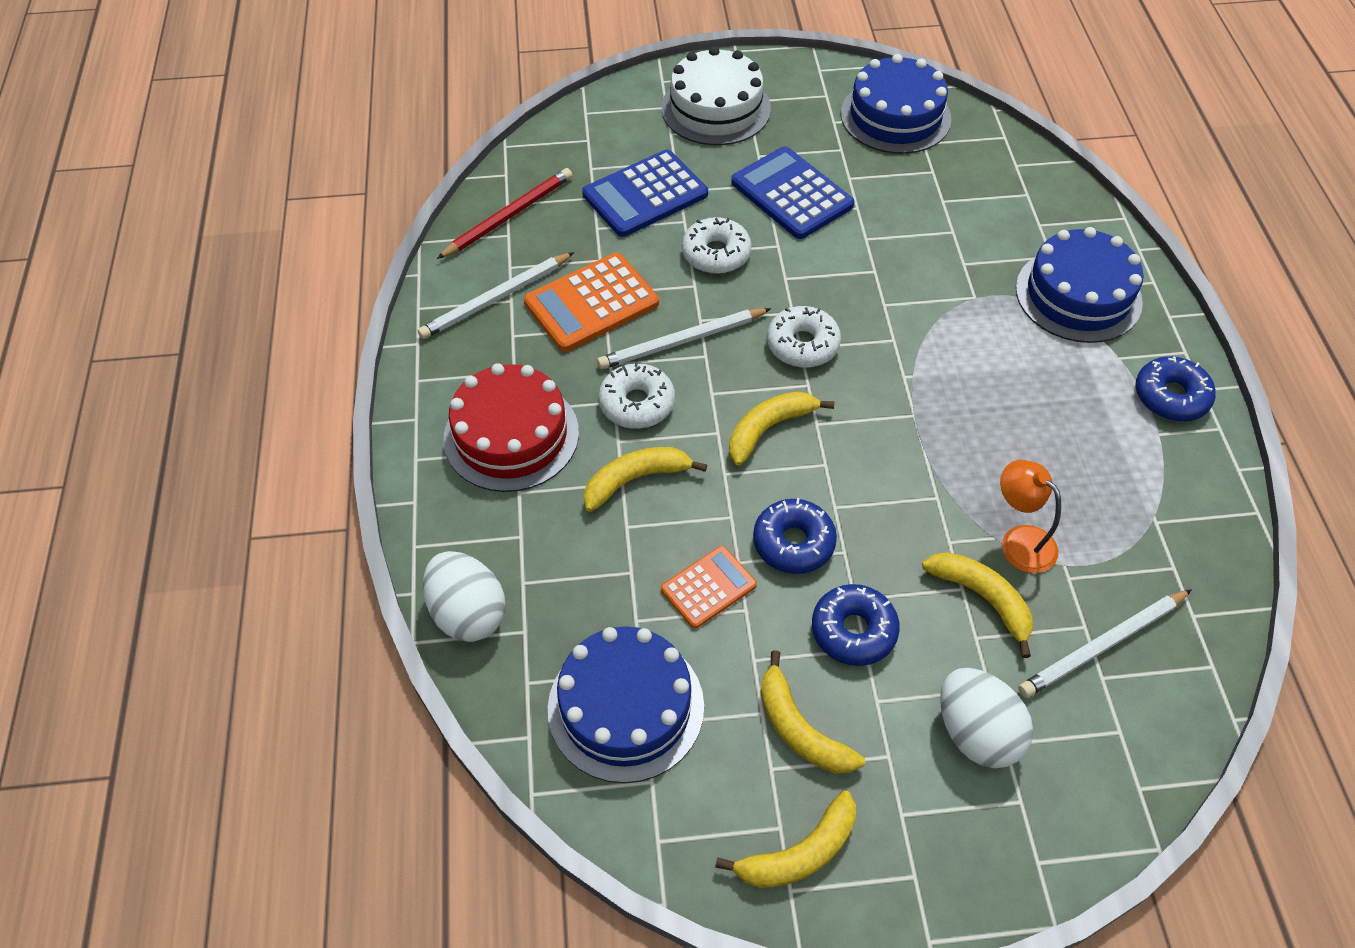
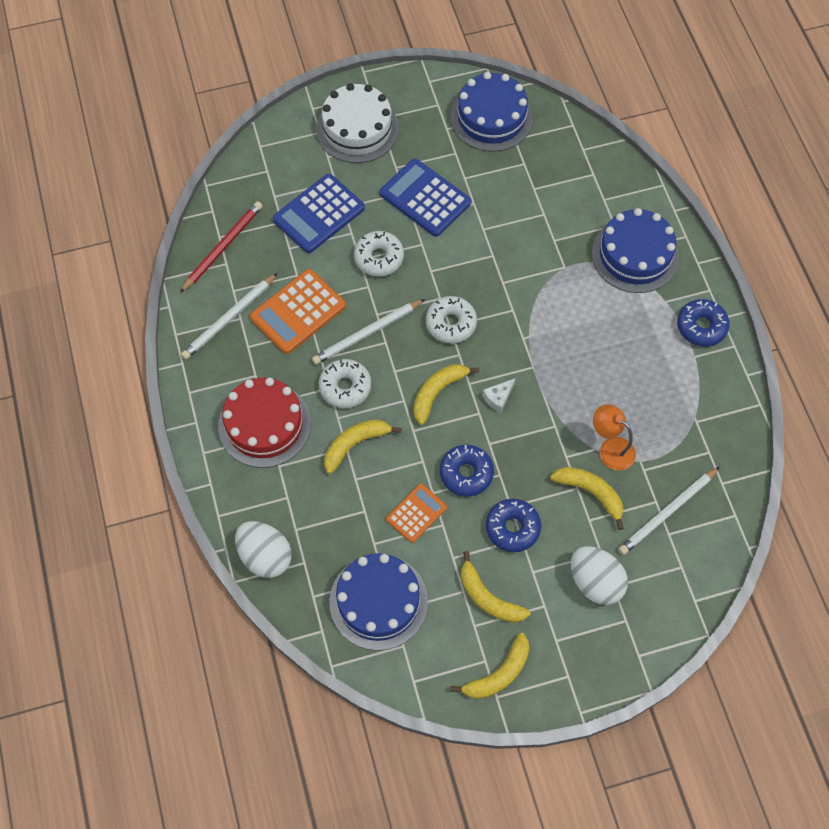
camera: 10 degrees left, 10 degrees up
none -> white cheese [482,379,515,413]

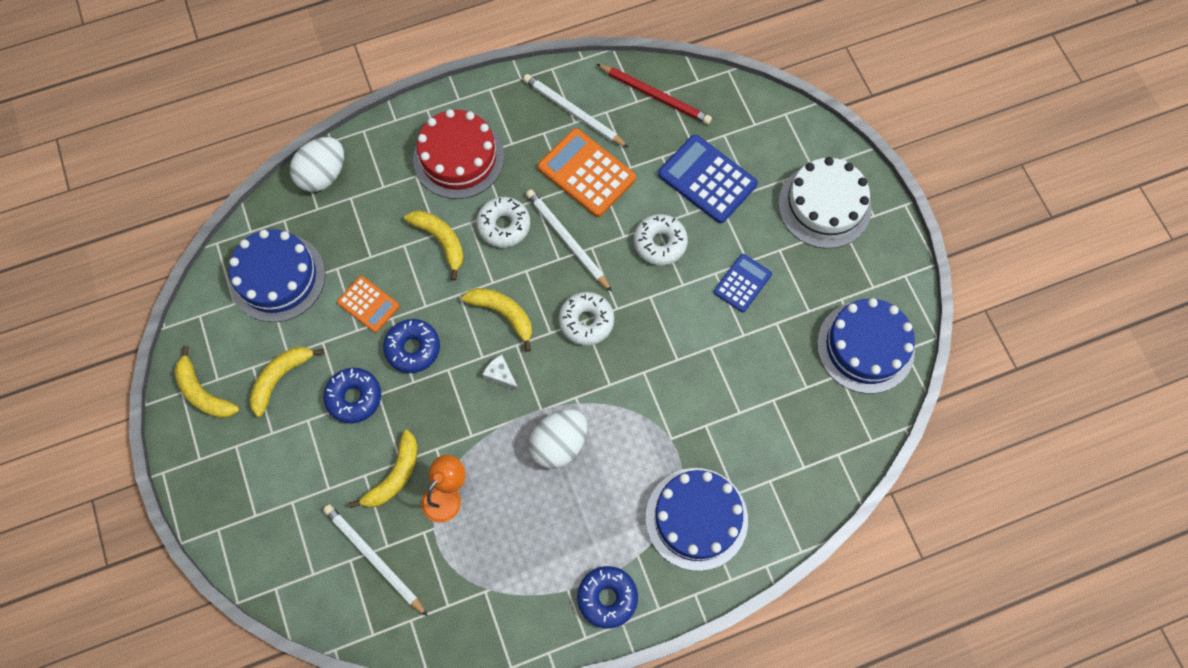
camera: 85 degrees right, 5 degrees up
blue calculator [380,159,471,237] -> blue calculator [714,254,772,312], size x0.60
white egg [571,546,628,605] -> white egg moved to [529,409,587,469]

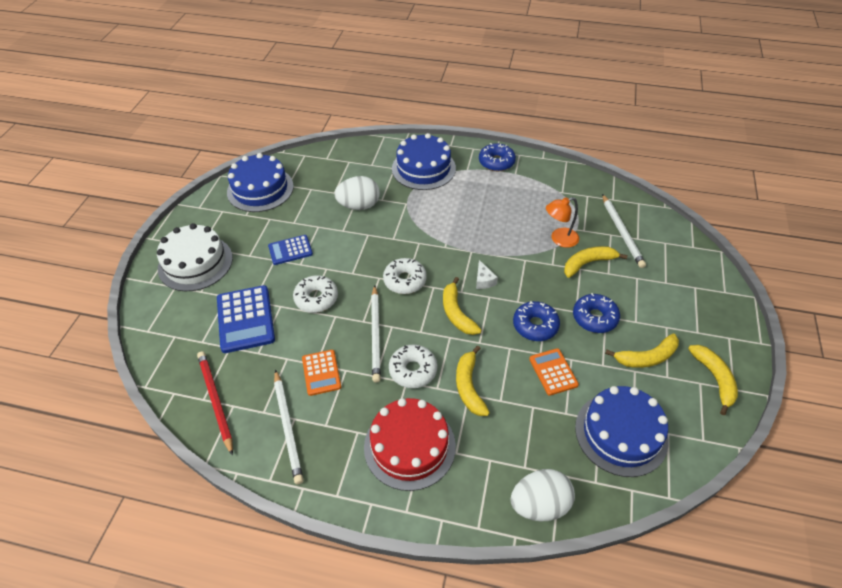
camera: 145 degrees left, 20 degrees down
white egg [529,409,587,469] -> white egg moved to [334,176,380,210]
orange calculator [538,128,636,217] -> orange calculator [302,350,341,396], size x0.60

